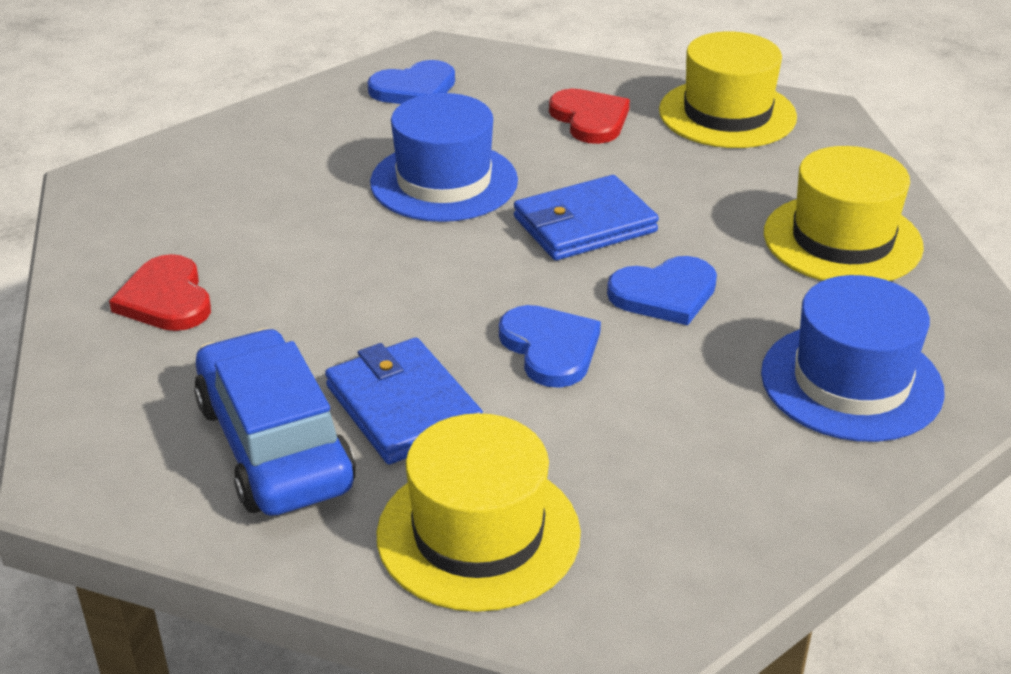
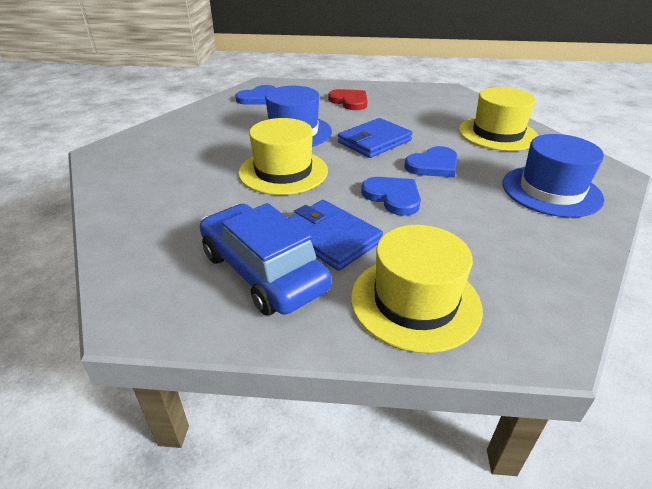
camera: 15 degrees left, 0 degrees up
red heart [109,254,211,331] -> none
yellow hat [659,31,797,148] -> yellow hat moved to [238,118,328,195]

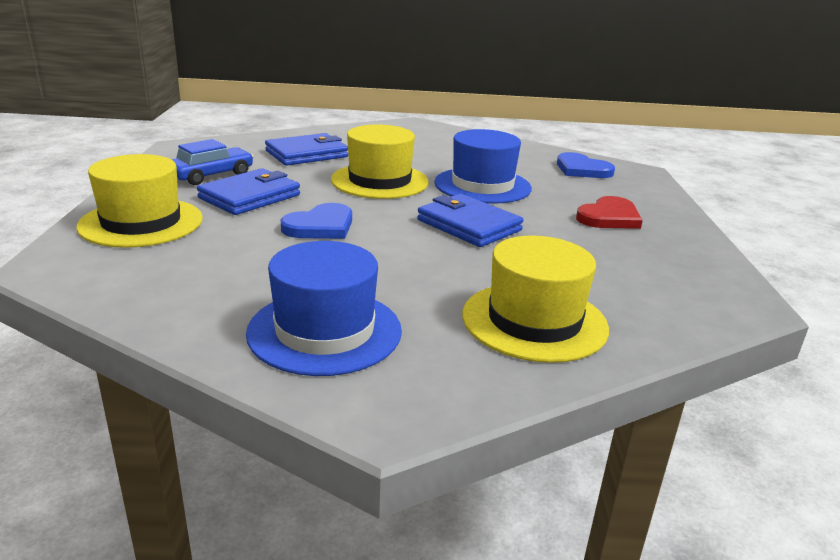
camera: 85 degrees right, 10 degrees down
blue car [200,203,332,316] -> blue car [171,139,254,185], size x0.64
blue heart [404,146,458,177] -> none
none -> blue wallet [265,133,348,166]

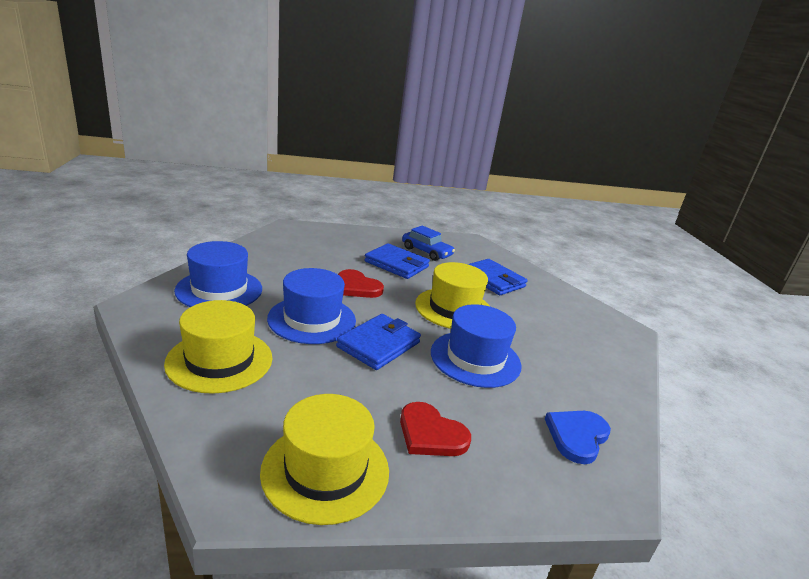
camera: 80 degrees right, 0 degrees up
yellow hat [76,154,203,248] -> yellow hat moved to [260,394,389,525]
blue heart [281,203,352,239] -> red heart [338,269,384,298]
none -> blue hat [267,268,356,344]

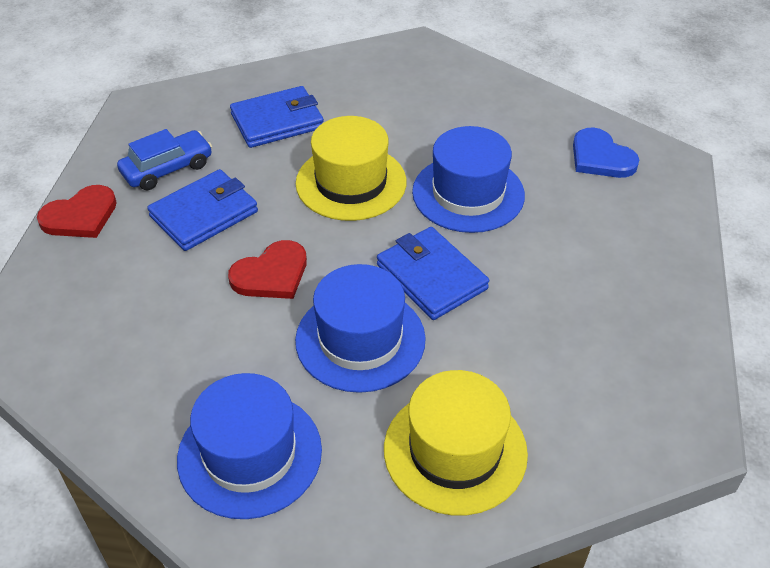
camera: 70 degrees left, 20 degrees up
yellow hat [260,394,389,525] -> none
red heart [400,402,471,456] -> red heart moved to [37,185,117,238]

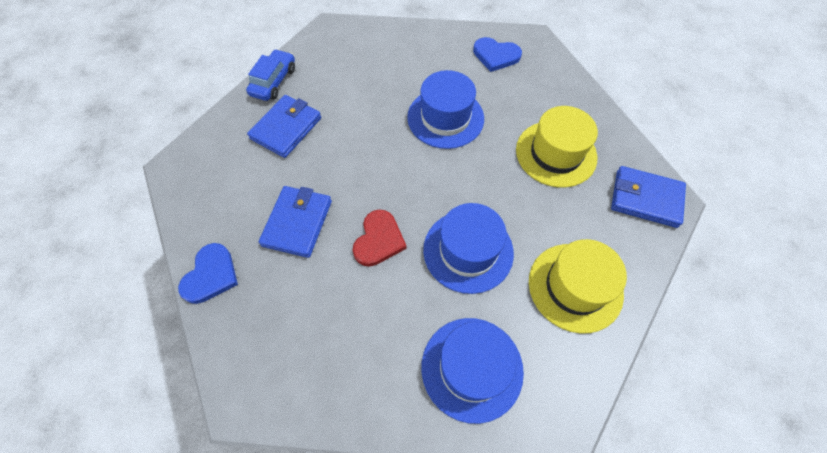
camera: 35 degrees left, 15 degrees up
red heart [37,185,117,238] -> blue heart [178,243,238,304]
blue car [117,129,212,190] -> blue car moved to [246,49,295,101]
yellow hat [296,116,407,221] -> yellow hat moved to [516,106,598,188]
blue wallet [377,227,489,320] -> blue wallet moved to [611,166,686,228]

